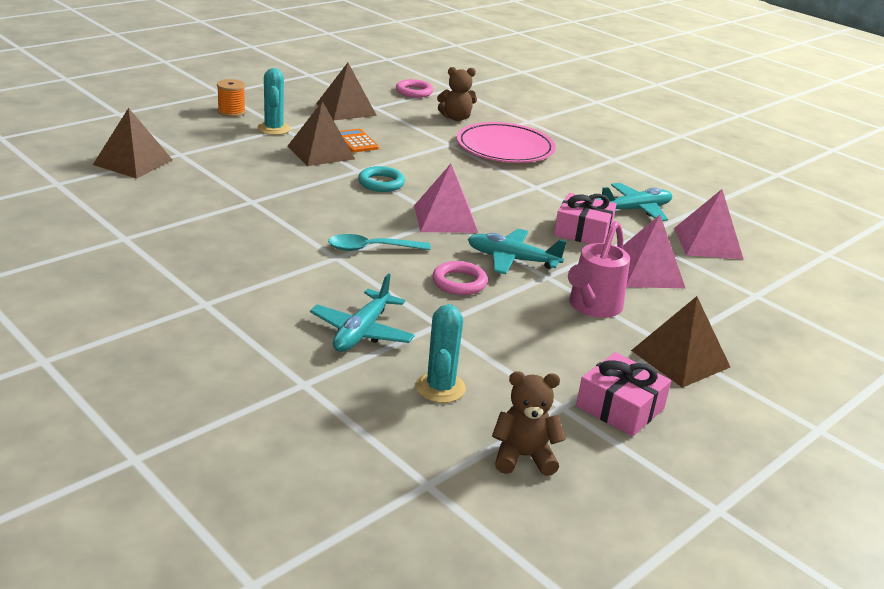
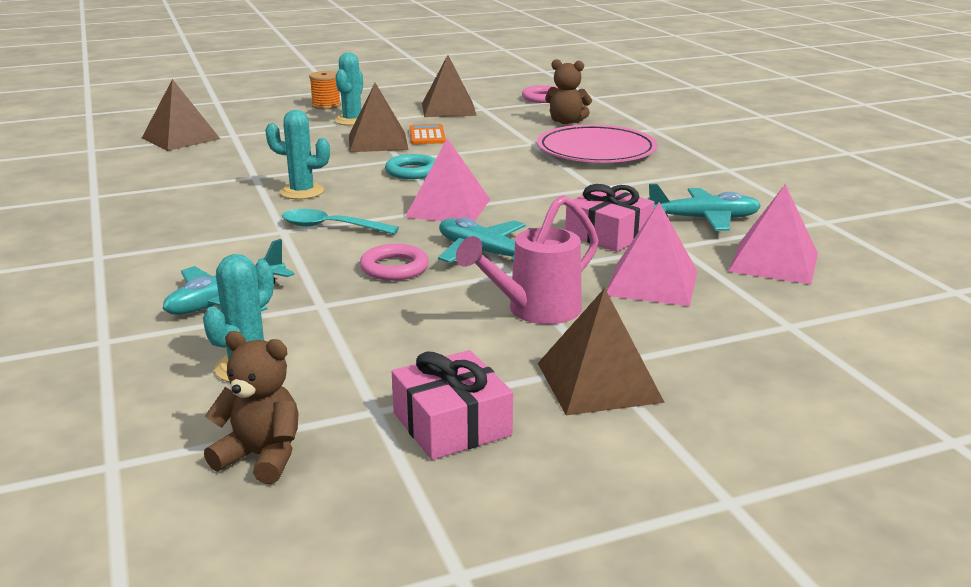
camera: 25 degrees right, 5 degrees down
none -> turquoise cactus [265,110,330,200]

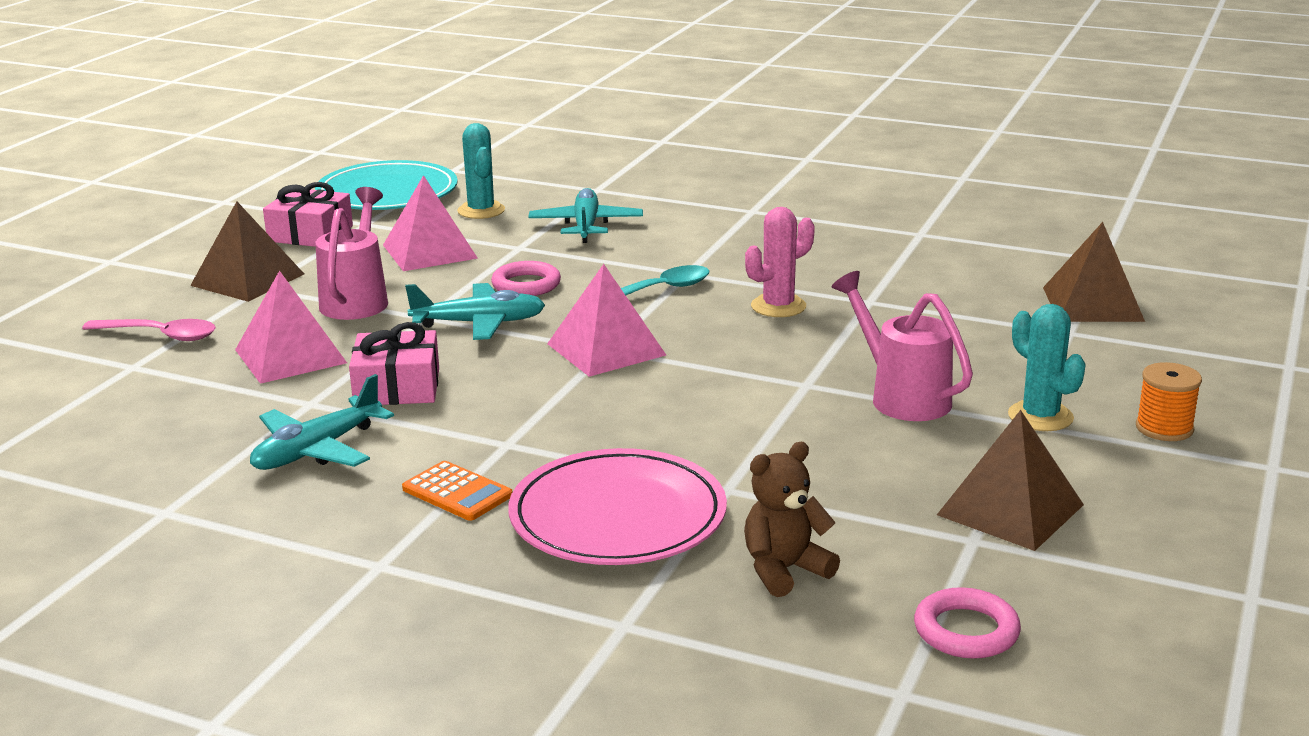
camera: 135 degrees right, 0 degrees up
brown teddy bear [204,331,299,484] -> turquoise plate [315,160,458,210]
turquoise cactus [265,110,330,200] -> pink cactus [745,207,815,317]
brown pyramid [349,83,408,152] -> pink watering can [832,271,973,421]
turquoise ring [385,154,436,179] -> none
orange calculator [410,124,446,144] -> orange calculator moved to [402,461,513,521]
pink pyramid [728,184,818,284] -> pink pyramid moved to [383,175,478,271]
none -> pink spoon [82,319,216,341]

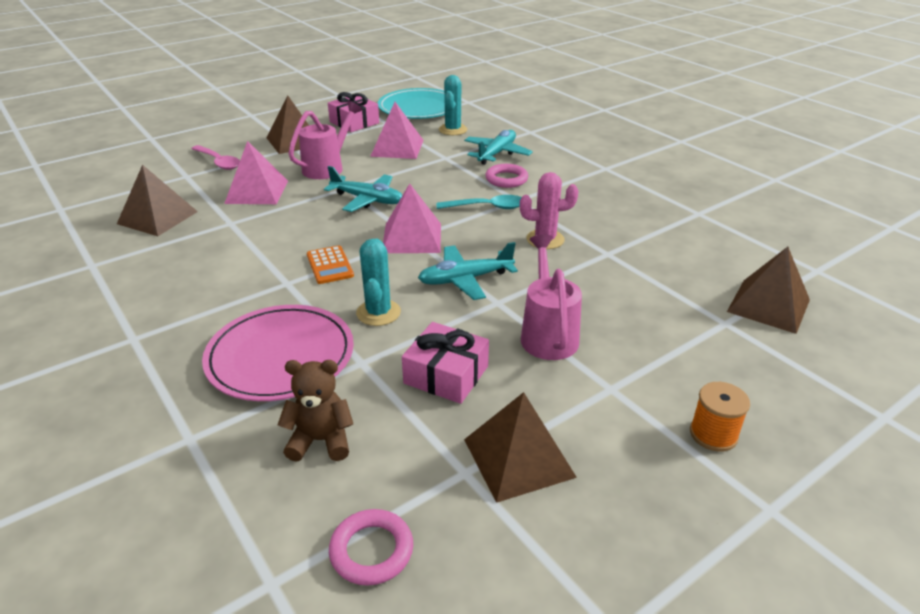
camera: 30 degrees right, 10 degrees up
turquoise plane [250,374,394,470] -> turquoise plane moved to [418,242,518,300]
pink gift [349,322,439,405] -> pink gift moved to [402,322,489,404]
orange calculator [402,461,513,521] -> orange calculator moved to [307,245,354,284]
pink ring [491,261,561,296] -> pink ring moved to [485,164,528,188]
turquoise cactus [1008,304,1086,431] -> turquoise cactus moved to [356,239,401,326]
none -> brown pyramid [117,165,198,236]

